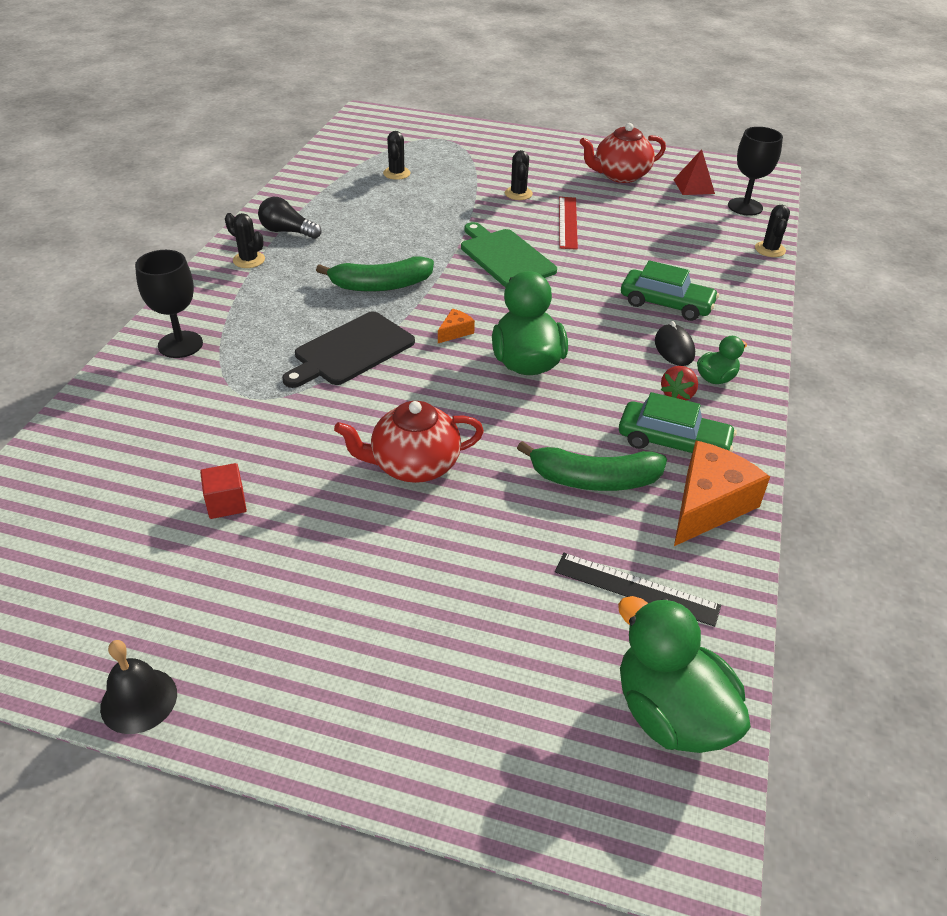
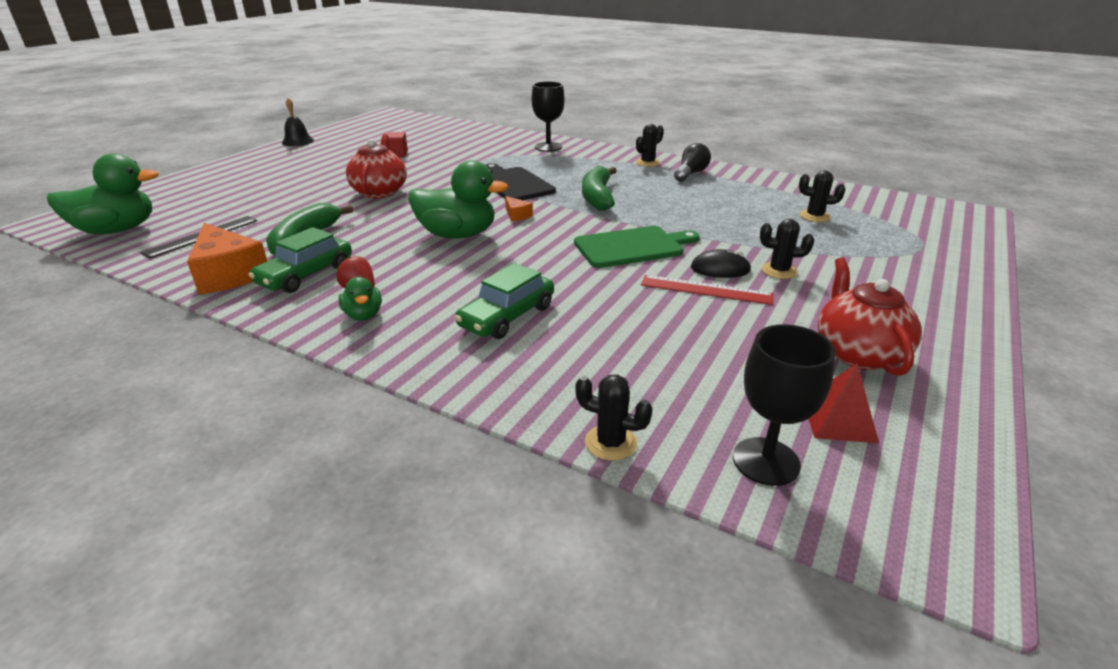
camera: 105 degrees right, 10 degrees down
black mouse [655,321,695,366] -> black mouse moved to [691,249,751,278]

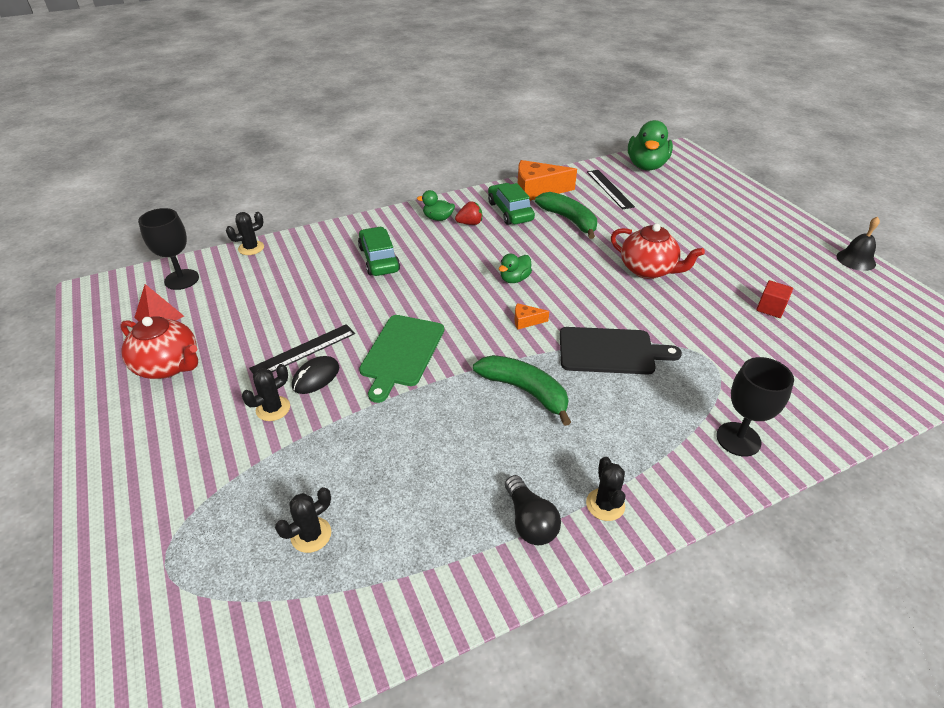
camera: 125 degrees right, 10 degrees up
green duck [409,160,509,239] -> green duck [499,254,532,283], size x0.51
red ruler [641,275,774,305] -> black ruler [249,324,355,375]

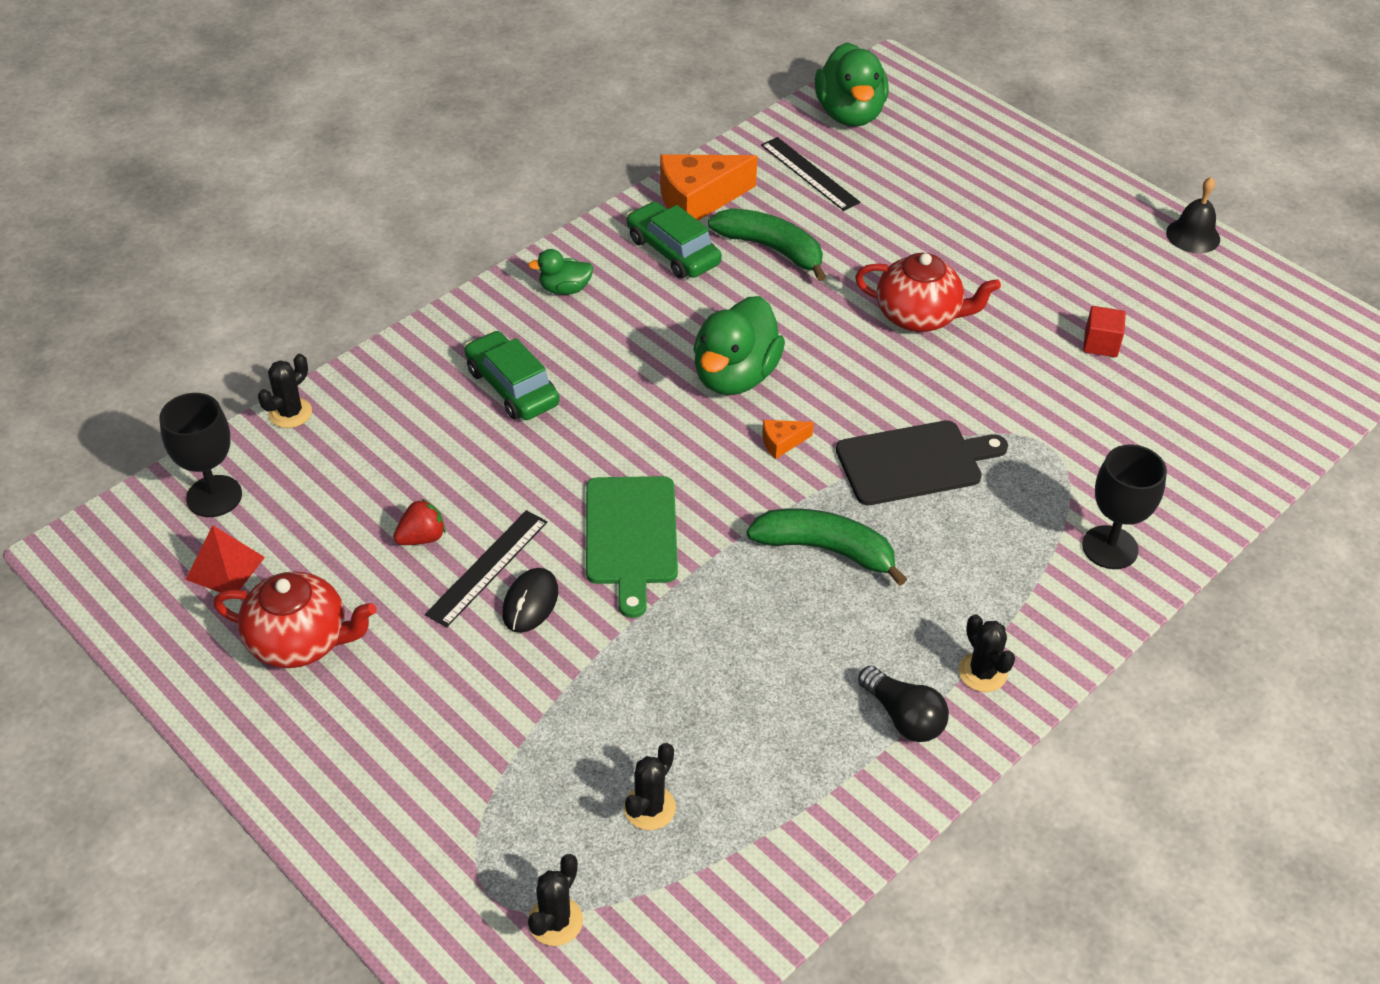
camera: 20 degrees left, 5 degrees up
black cactus [242,364,290,421] -> black cactus moved to [528,854,583,946]
red strawberry [455,201,482,225] -> red strawberry moved to [393,499,445,545]
green duck [499,254,532,283] -> green duck [693,296,785,395], size x1.97

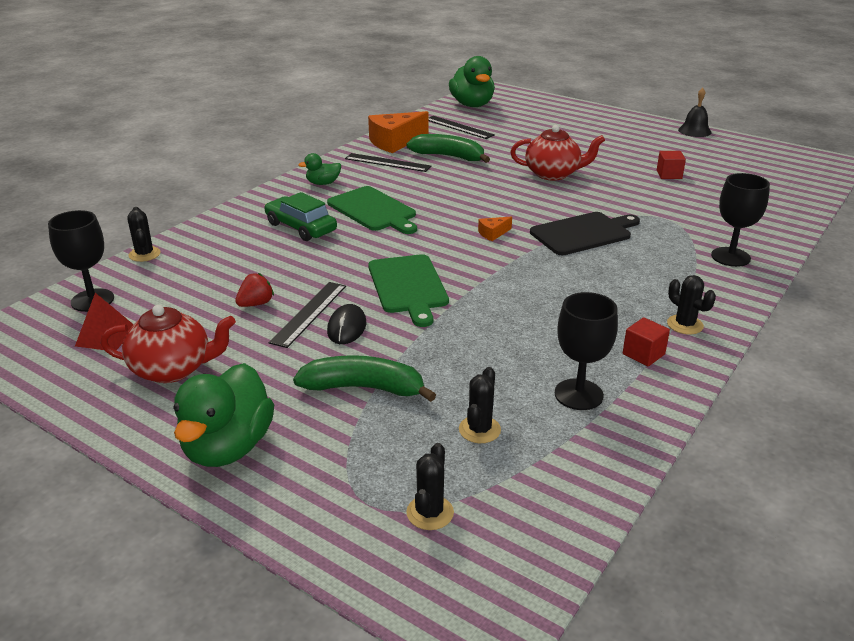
camera: 10 degrees left, 15 degrees down
black cactus [258,354,312,428] -> black cactus turned 45 degrees counterclockwise [127,207,161,262]
green car [626,201,722,278] -> black ruler [345,153,431,172]
green duck [693,296,785,395] -> green duck moved to [173,363,274,467]
green banana [747,509,907,586] -> green banana moved to [293,355,436,402]
black light bulb [858,666,949,742] -> red cube [623,317,670,366]
none -> green cutting board [327,186,417,234]
none -> black goblet [555,292,618,410]

